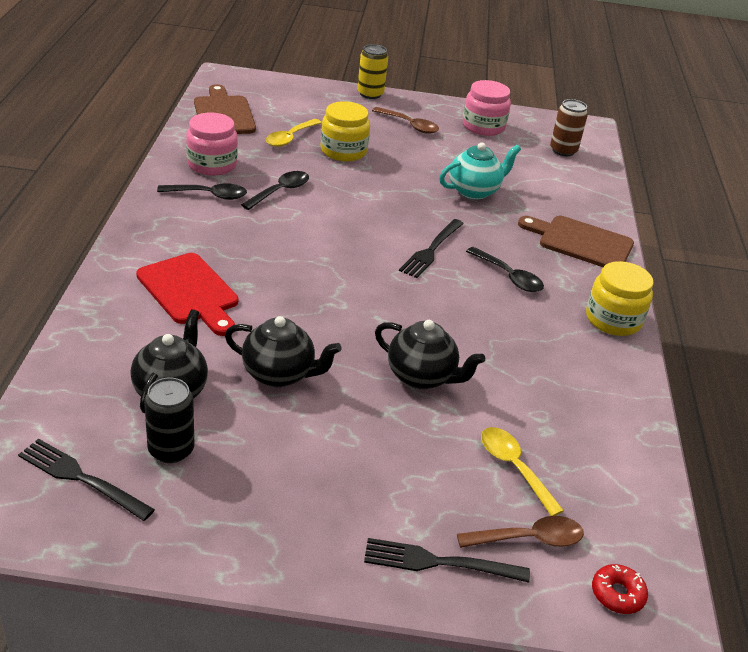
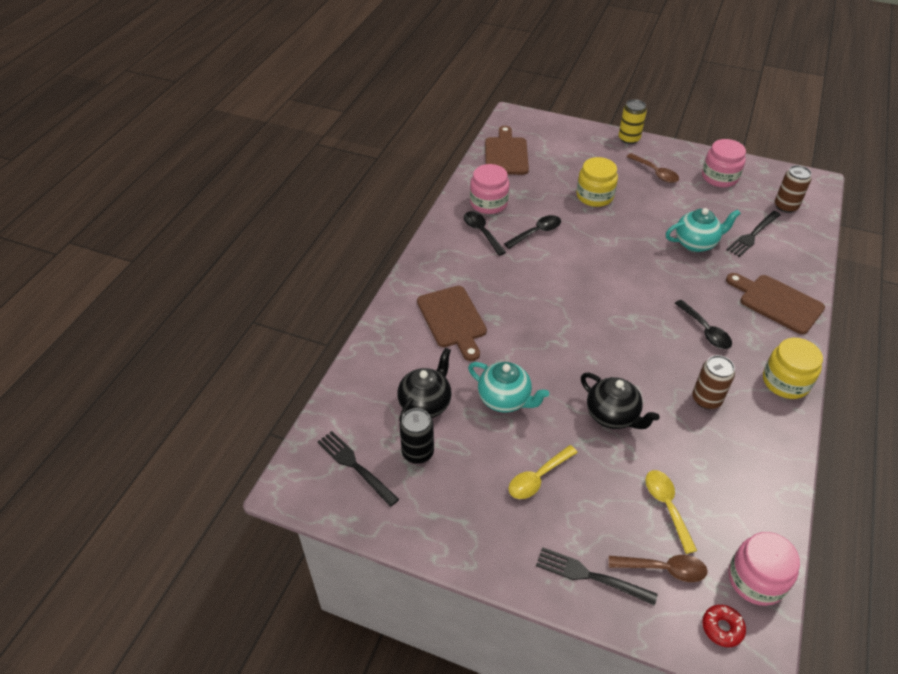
camera: 20 degrees right, 10 degrees up
red cutting board [136,253,238,336] -> brown cutting board [417,286,487,361]
black spoon [157,183,247,200] -> black spoon turned 135 degrees counterclockwise [464,211,506,256]
black teapot [225,316,342,387] -> turquoise teapot [468,362,549,412]
yellow spoon [266,119,322,147] -> yellow spoon moved to [508,445,578,499]
black fork [399,219,464,278] -> black fork moved to [727,211,781,257]
none -> brown can [692,355,735,409]
none -> pink jar [728,532,800,606]

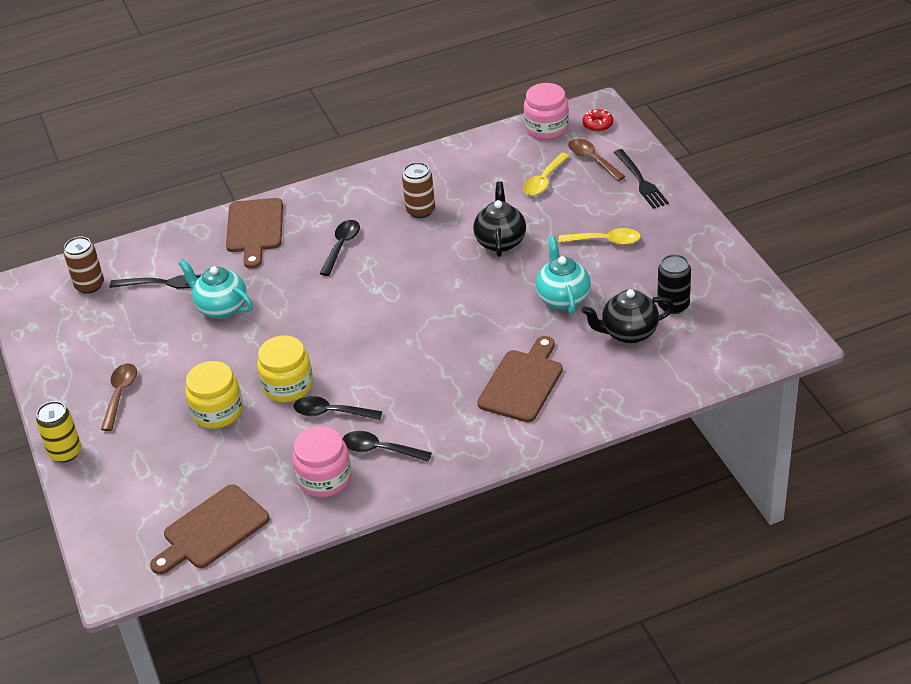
camera: 130 degrees left, 5 degrees down
black fork [317,431,399,507] -> none
black spoon [464,211,506,256] -> black spoon turned 90 degrees clockwise [343,431,432,462]
pink jar [702,139,746,187] -> none
yellow jar [763,338,823,399] -> yellow jar moved to [257,336,313,402]

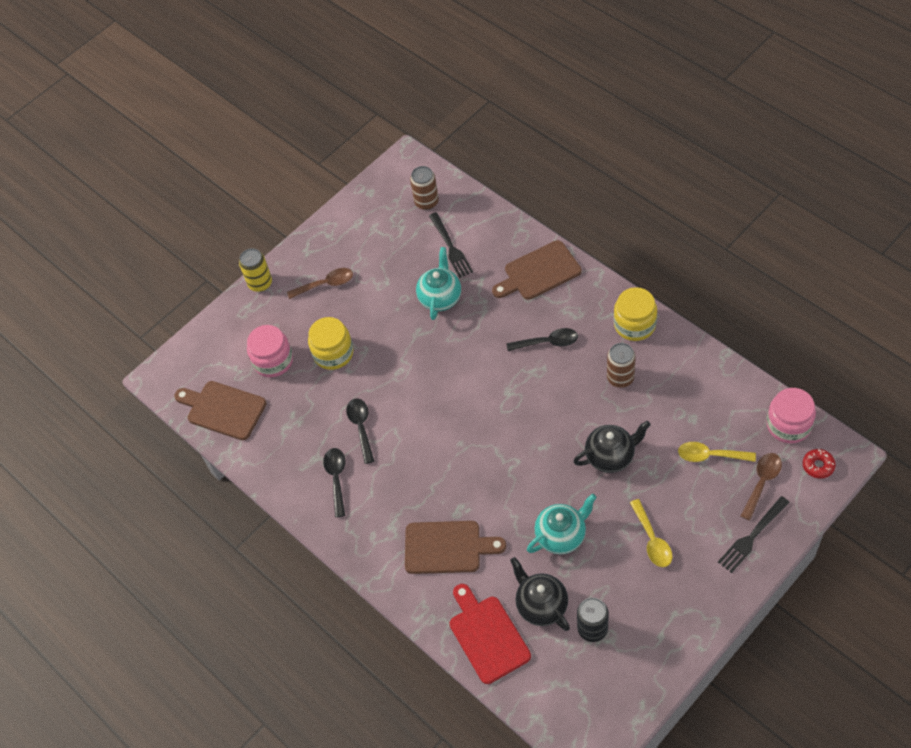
camera: 70 degrees right, 15 degrees up
yellow jar [257,336,313,402] -> yellow jar moved to [614,287,657,341]
pink jar [293,426,352,497] -> pink jar moved to [247,325,293,377]
none -> red cutting board [450,584,531,684]

